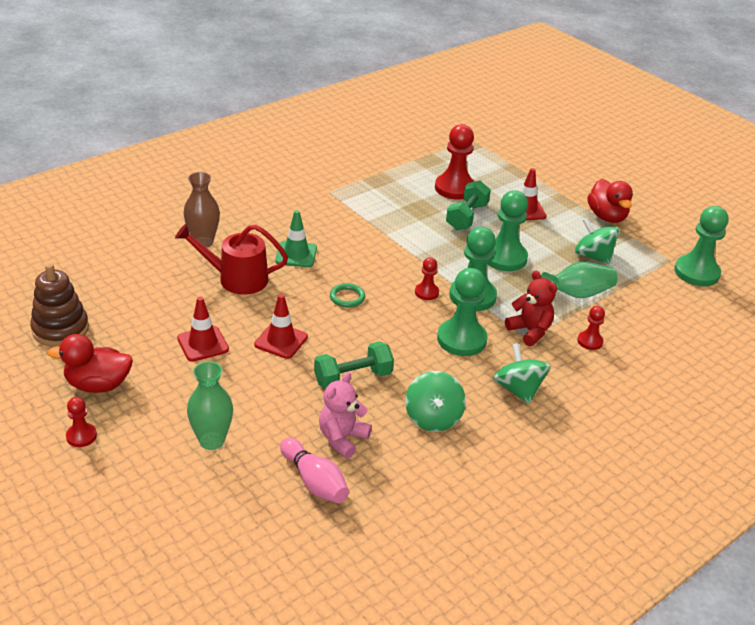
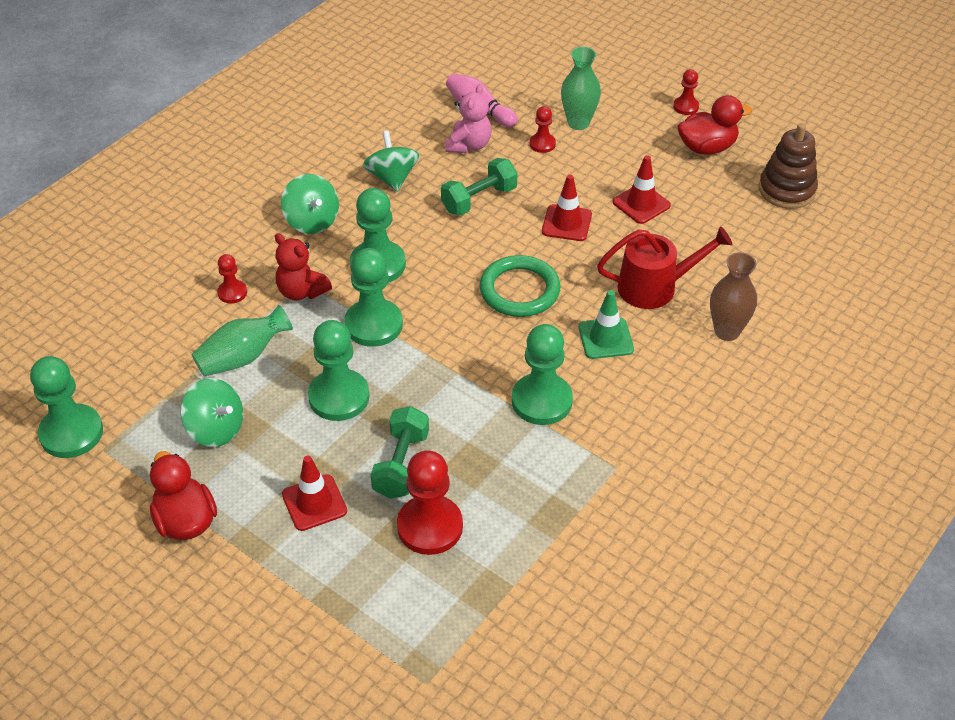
camera: 170 degrees right, 10 degrees up
green ring [330,283,365,308] -> green ring [479,255,561,317], size x1.90
red pawn [415,257,439,300] -> red pawn moved to [530,106,556,153]
none -> green pawn [512,324,573,425]

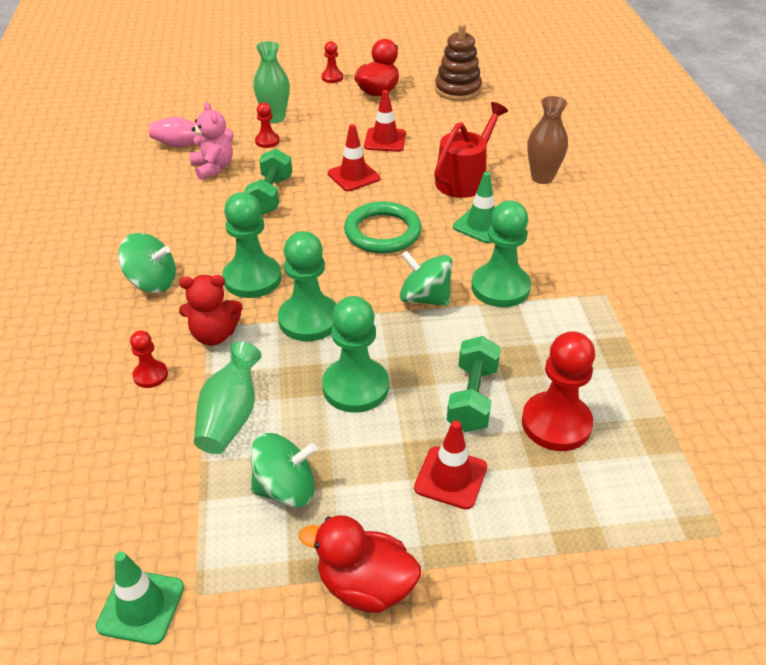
camera: 45 degrees left, 5 degrees down
green pawn [30,356,103,458] -> green traffic cone [96,552,184,645]
green spinning top [363,131,420,192] -> green spinning top moved to [400,251,453,306]
green dumbbell [371,406,429,499] -> green dumbbell turned 45 degrees clockwise [447,336,501,432]

